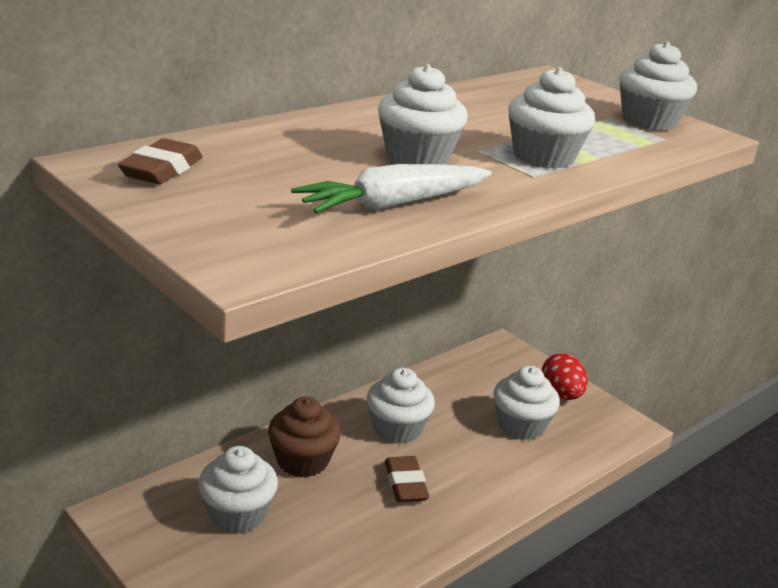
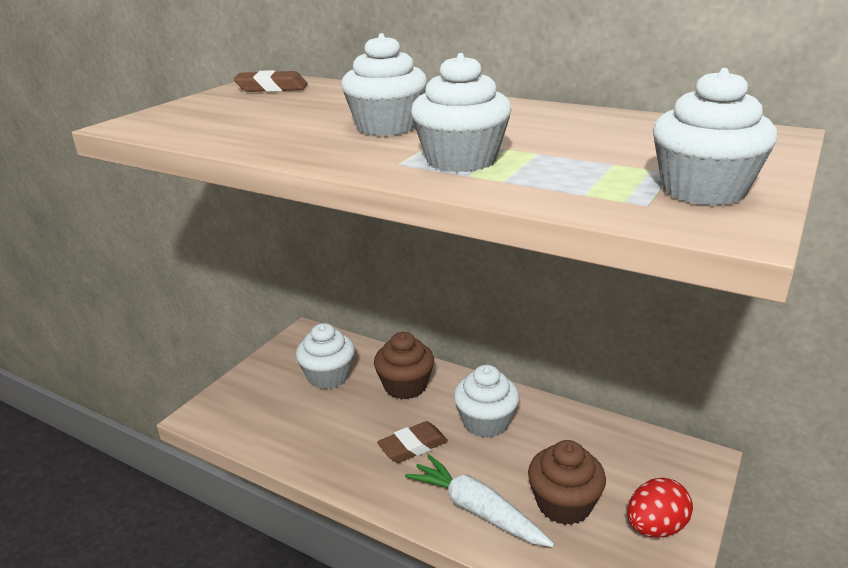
camera: 75 degrees right, 0 degrees up
white carrot [291,164,492,213] -> white carrot moved to [405,454,554,547]
white cupcake [493,366,560,440] -> brown cupcake [528,440,606,525]

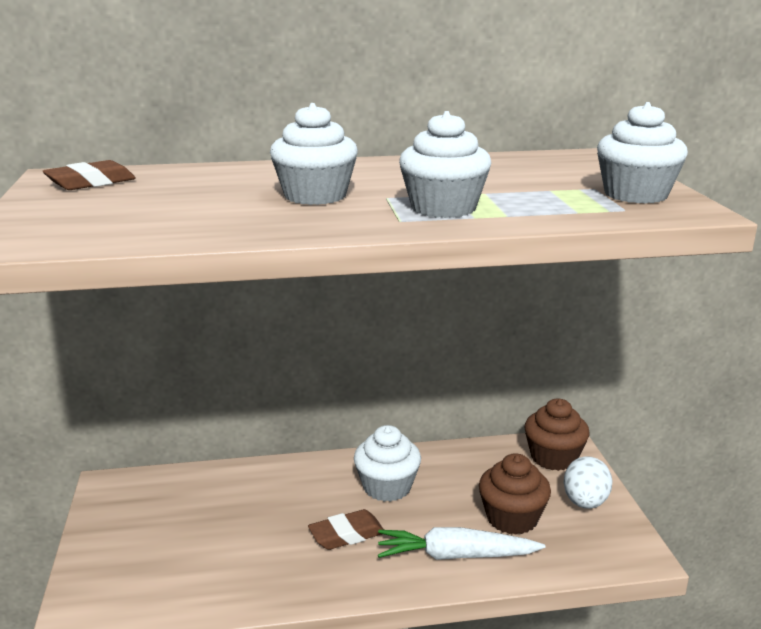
camera: 40 degrees left, 5 degrees down
white cupcake [296,323,355,389] -> none
brown cupcake [374,332,434,399] -> brown cupcake moved to [524,399,589,471]
brown eraser [377,421,448,463] -> brown eraser turned 45 degrees clockwise [308,509,384,550]
red egg [627,478,693,537] -> white egg [563,456,612,509]

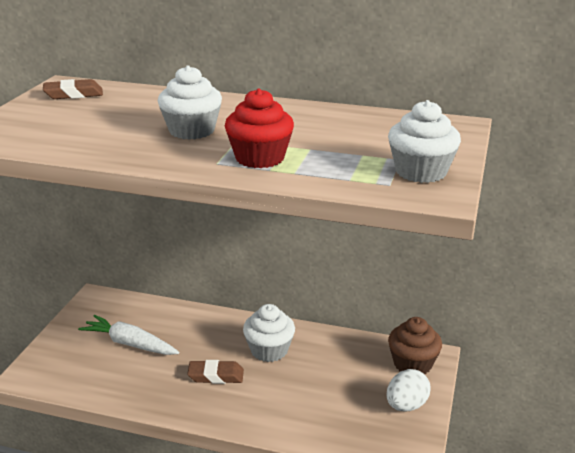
camera: 25 degrees right, 5 degrees up
white carrot [378,527,545,560] -> white carrot moved to [78,315,179,355]
white cupcake [399,111,491,218] -> red cupcake [225,88,294,168]
brown cupcake [479,453,551,535] -> none

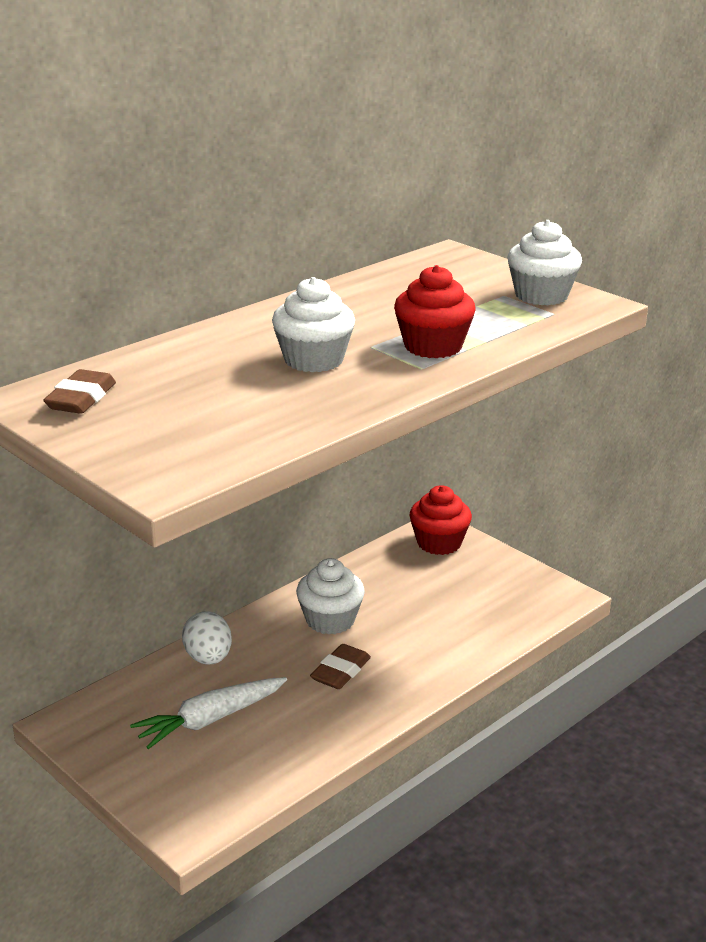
camera: 60 degrees left, 0 degrees up
white egg [386,369,431,412] -> white egg moved to [182,611,232,665]
brown cupcake [388,317,442,374] -> red cupcake [410,485,472,555]

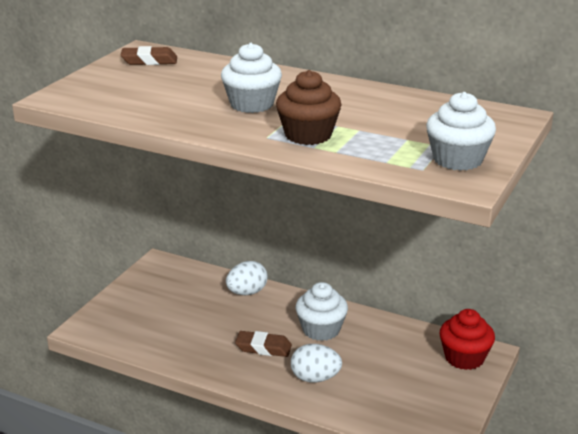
camera: 70 degrees right, 0 degrees up
white carrot [130,677,287,749] -> none
red cupcake [394,265,475,358] -> brown cupcake [276,70,342,145]
none -> white egg [291,344,342,383]

